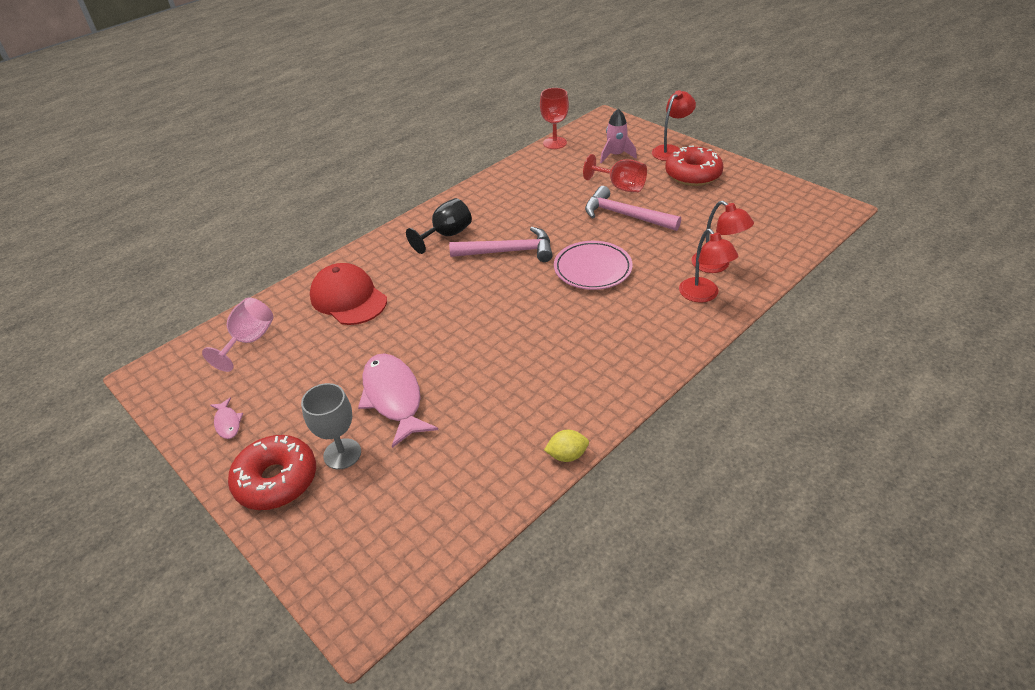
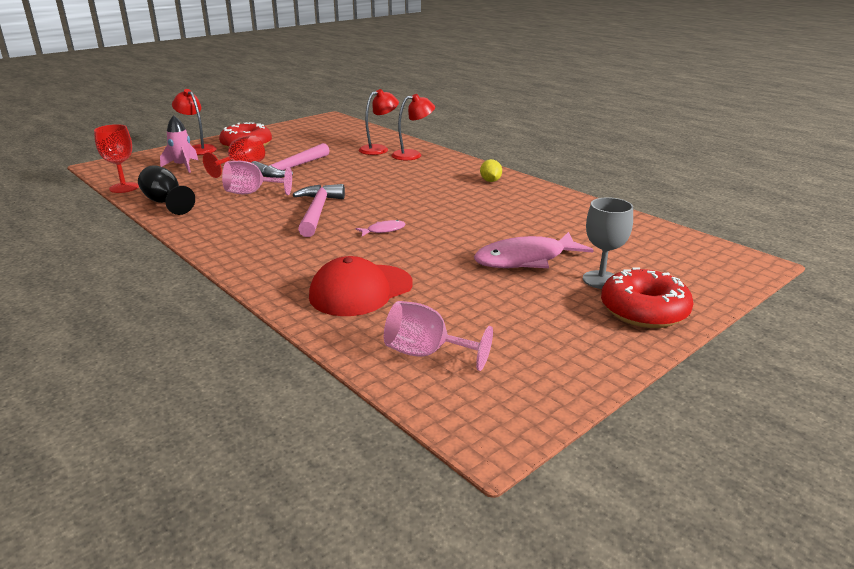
camera: 90 degrees left, 15 degrees down
pink fish [210,397,243,439] -> pink fish moved to [356,220,406,236]
black goblet [406,198,472,254] -> black goblet moved to [138,165,195,215]
yellow lemon [544,430,589,462] -> yellow lemon moved to [480,159,502,182]
pink plate [554,241,632,290] -> none
none -> pink goblet [222,161,292,195]

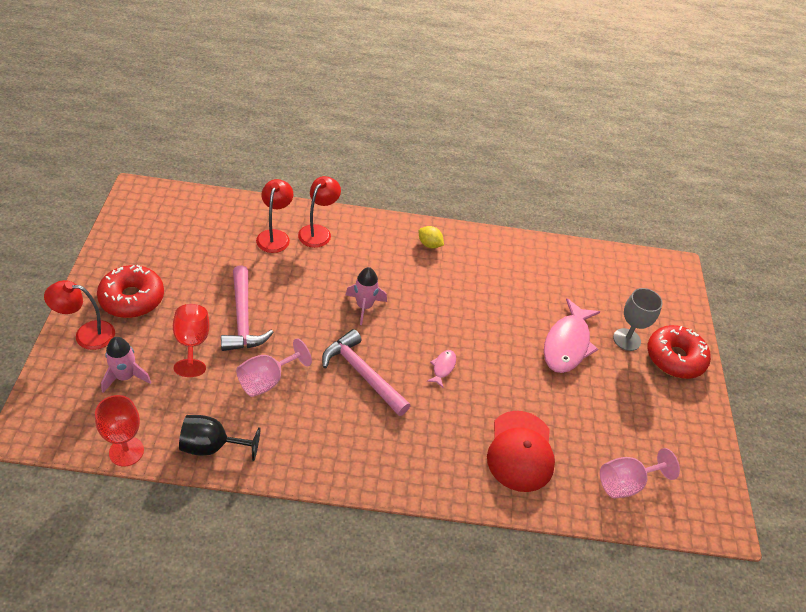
camera: 50 degrees left, 20 degrees up
none -> pink rocket [346,267,387,325]

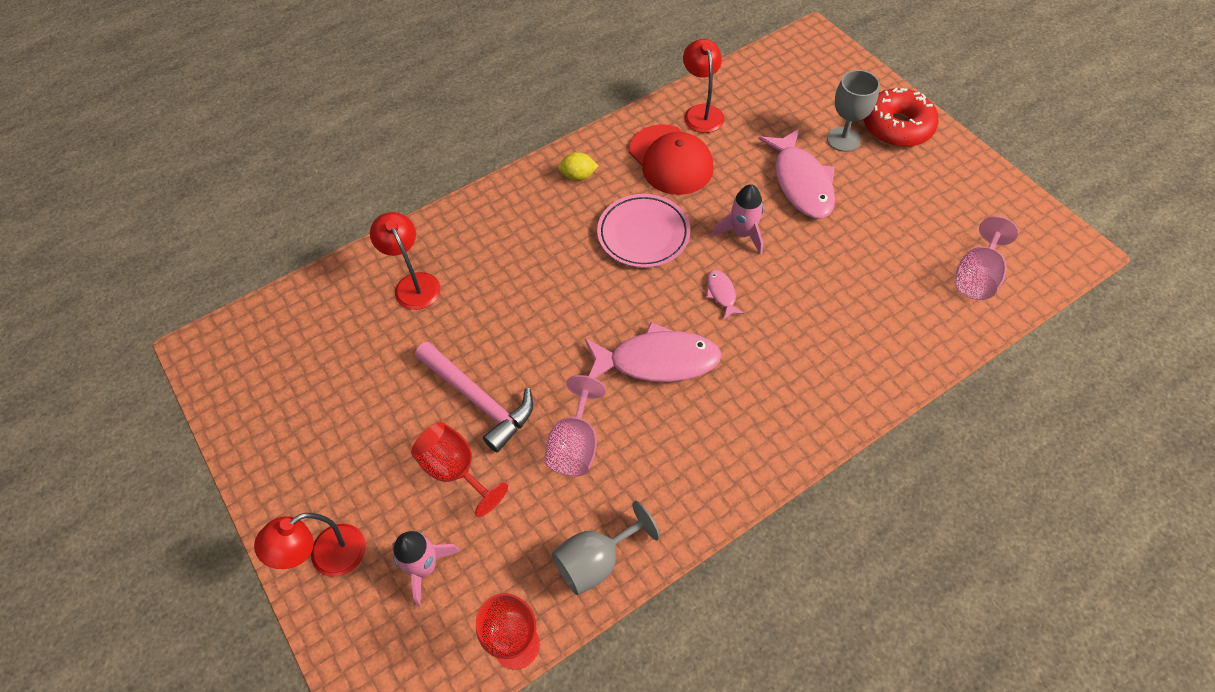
camera: 30 degrees left, 10 degrees up
red donut [97,265,164,318] -> none
black goblet [179,415,260,461] -> grey goblet [552,501,660,595]
red lamp [298,176,341,248] -> red lamp moved to [683,39,724,133]
pink hammer [322,329,411,416] -> pink fish [585,322,722,382]
pink rocket [346,267,387,325] -> pink rocket moved to [712,184,764,255]
red cap [487,411,555,492] -> red cap moved to [629,124,713,195]
none -> pink plate [597,194,691,268]

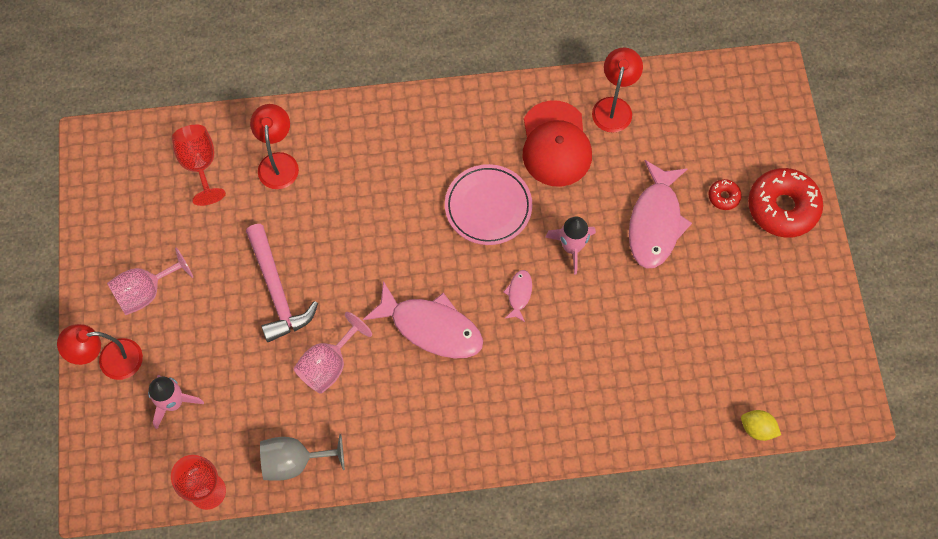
camera: 25 degrees right, 10 degrees up
red goblet [411,422,508,517] -> red goblet moved to [172,125,226,206]
yellow lemon [558,152,598,181] -> yellow lemon moved to [741,410,781,441]
grey goblet [827,70,880,152] -> red donut [708,179,742,210]
pink goblet [954,216,1018,300] -> pink goblet moved to [107,247,193,315]

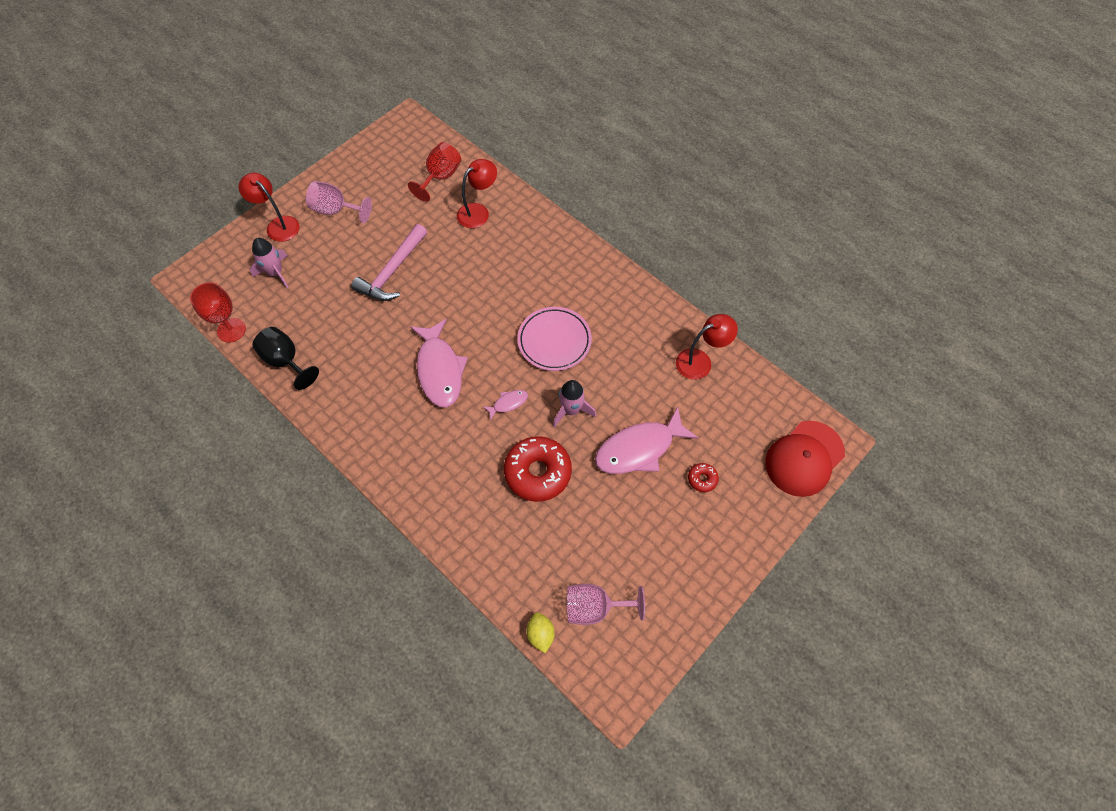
camera: 50 degrees right, 5 degrees down
grey goblet [260,434,345,481] -> black goblet [252,327,319,390]
pink goblet [293,312,372,394] -> pink goblet moved to [567,584,645,625]
red cap [523,100,592,187] -> red cap moved to [765,421,845,497]
red donut [748,168,823,238] -> red donut moved to [504,436,572,502]

